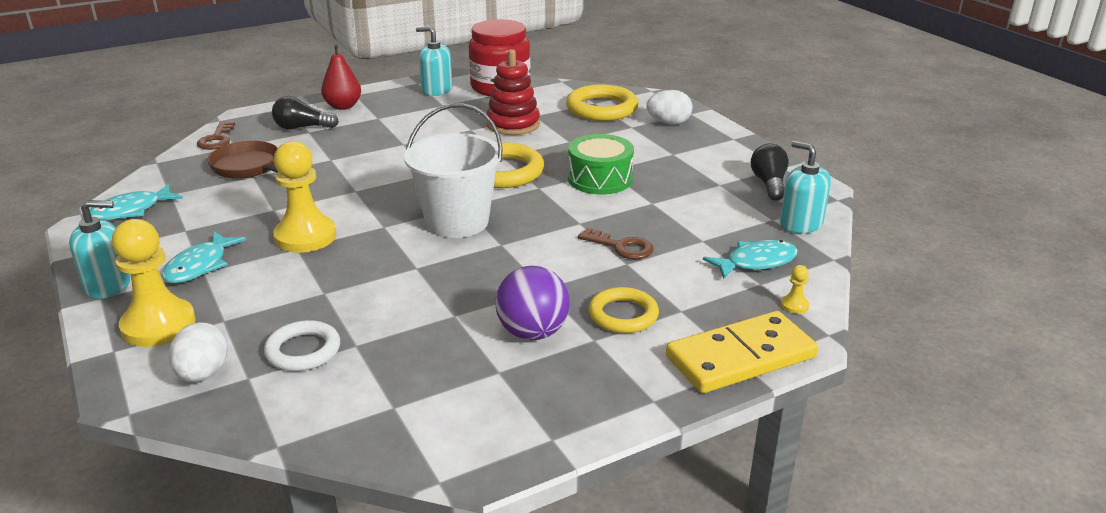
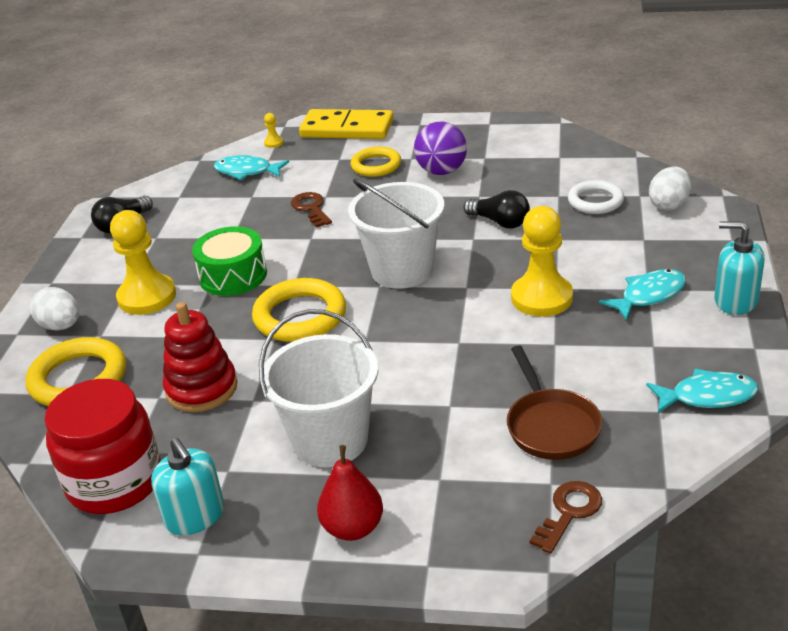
camera: 140 degrees left, 5 degrees up
yellow pawn [112,219,196,347] -> yellow pawn moved to [110,210,176,315]
black light bulb [272,96,339,130] -> black light bulb moved to [463,190,530,228]
turquoise soap dispenser [780,141,831,234] -> none
none -> white bucket [259,309,378,467]

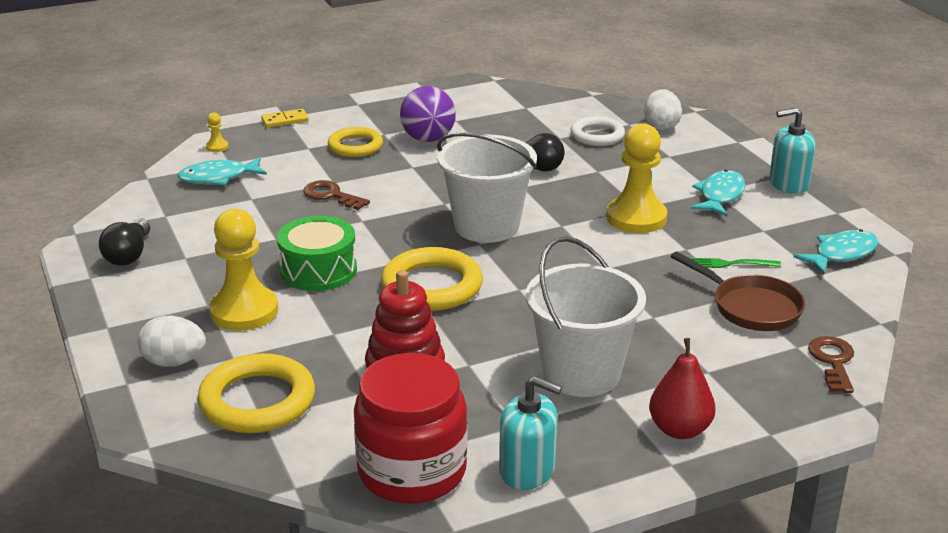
camera: 35 degrees left, 5 degrees down
yellow domino [299,109,394,139] -> yellow domino [261,109,309,128], size x0.45
none -> green fork [690,258,781,268]

